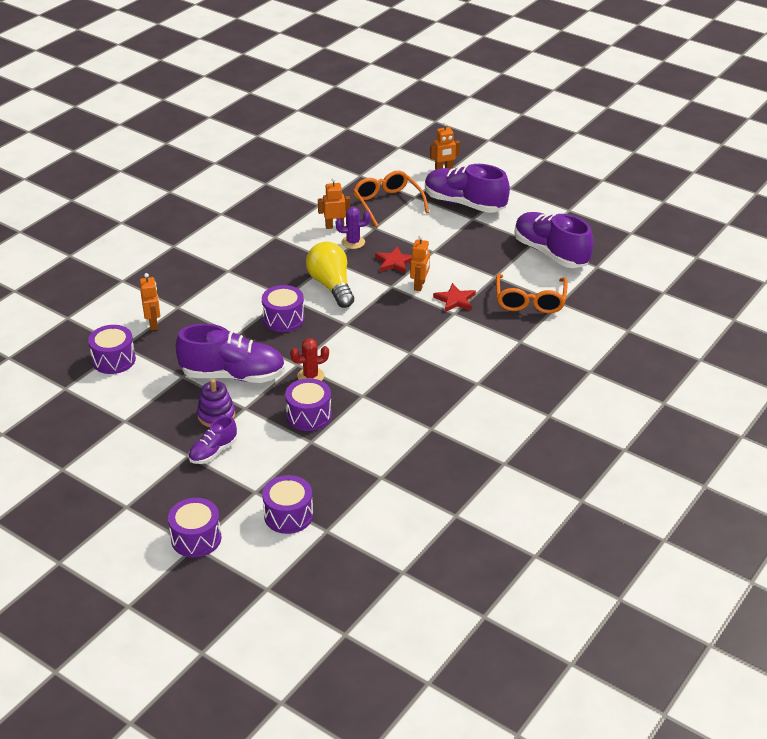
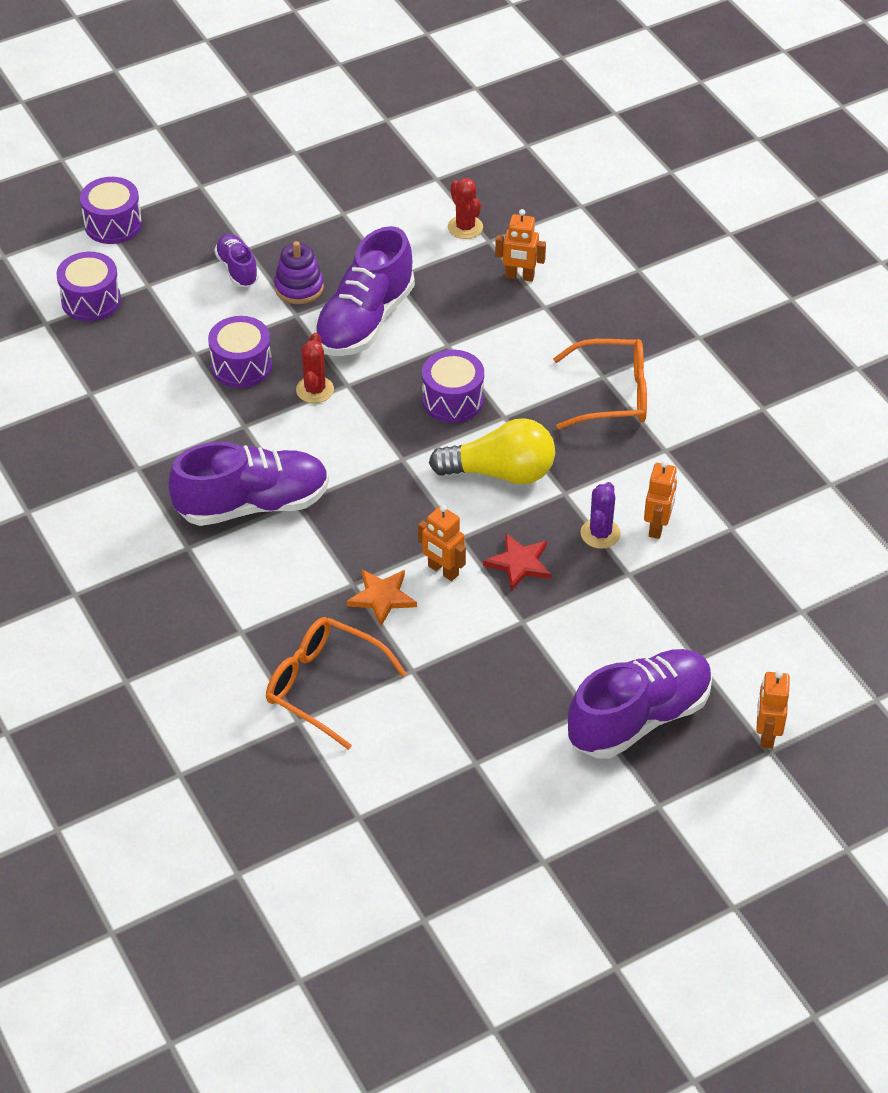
camera: 115 degrees right, 10 degrees up
purple drum [88,325,136,374] -> red cactus [448,178,483,239]
orange glasses [353,171,429,227] -> orange glasses moved to [553,339,647,429]
red star [433,283,476,312] -> orange star [346,570,417,626]
purple shoe [514,212,593,268] -> purple shoe moved to [168,442,329,526]

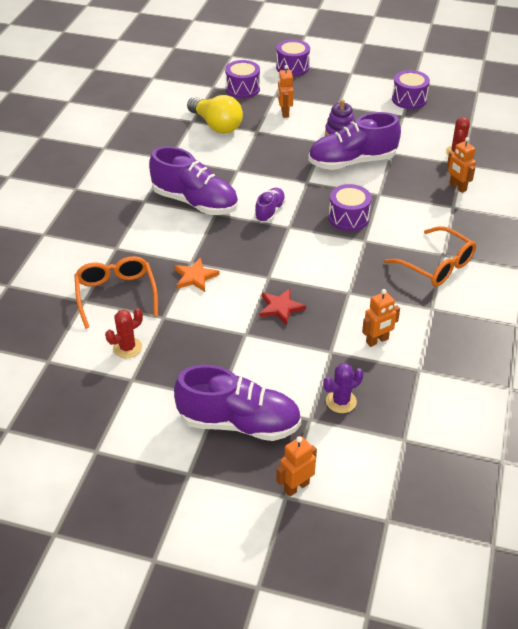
camera: 45 degrees right, 5 degrees down
purple drum [208,316,272,388] -> purple drum moved to [392,70,430,109]
purple shoe [214,234,259,287] -> purple shoe moved to [254,188,286,222]
red cactus [296,333,334,403] -> red cactus moved to [105,308,143,358]
orange robot [418,505,466,581] -> orange robot moved to [278,65,294,118]
yellow light bulb [429,418,555,485] -> yellow light bulb moved to [187,95,243,134]
purple cactus [580,482,621,549] -> purple cactus moved to [323,363,363,413]

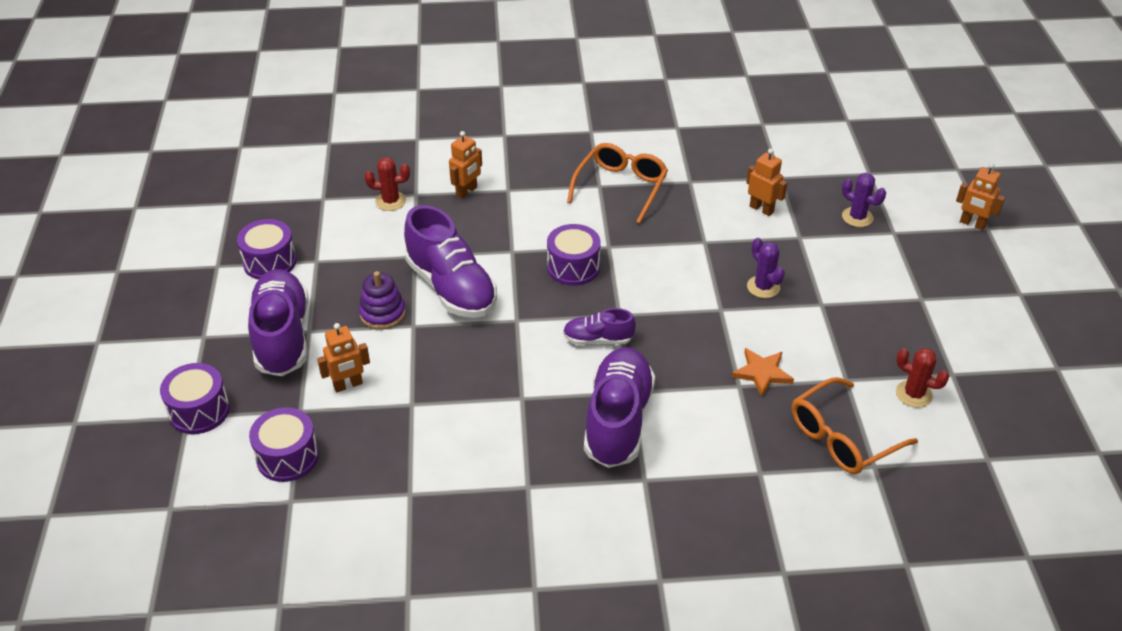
camera: 110 degrees left, 0 degrees up
purple shoe [174,365,301,441] -> purple shoe moved to [248,269,309,376]
yellow light bulb [187,95,243,134] -> none
red star [259,288,306,325] -> purple cactus [747,238,785,298]

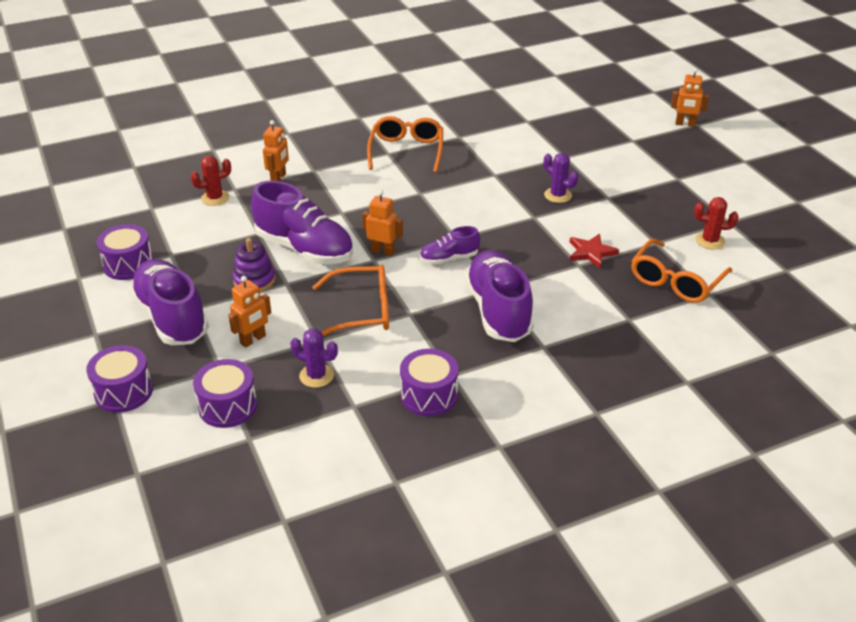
camera: 20 degrees left, 5 degrees down
purple drum [547,224,601,286] -> purple drum moved to [400,349,458,416]
orange star [732,348,794,397] -> red star [570,234,619,269]
orange robot [746,148,788,216] -> orange robot moved to [362,190,403,256]
purple cactus [842,173,886,227] -> purple cactus moved to [290,329,338,388]
none -> orange glasses [312,265,389,336]

